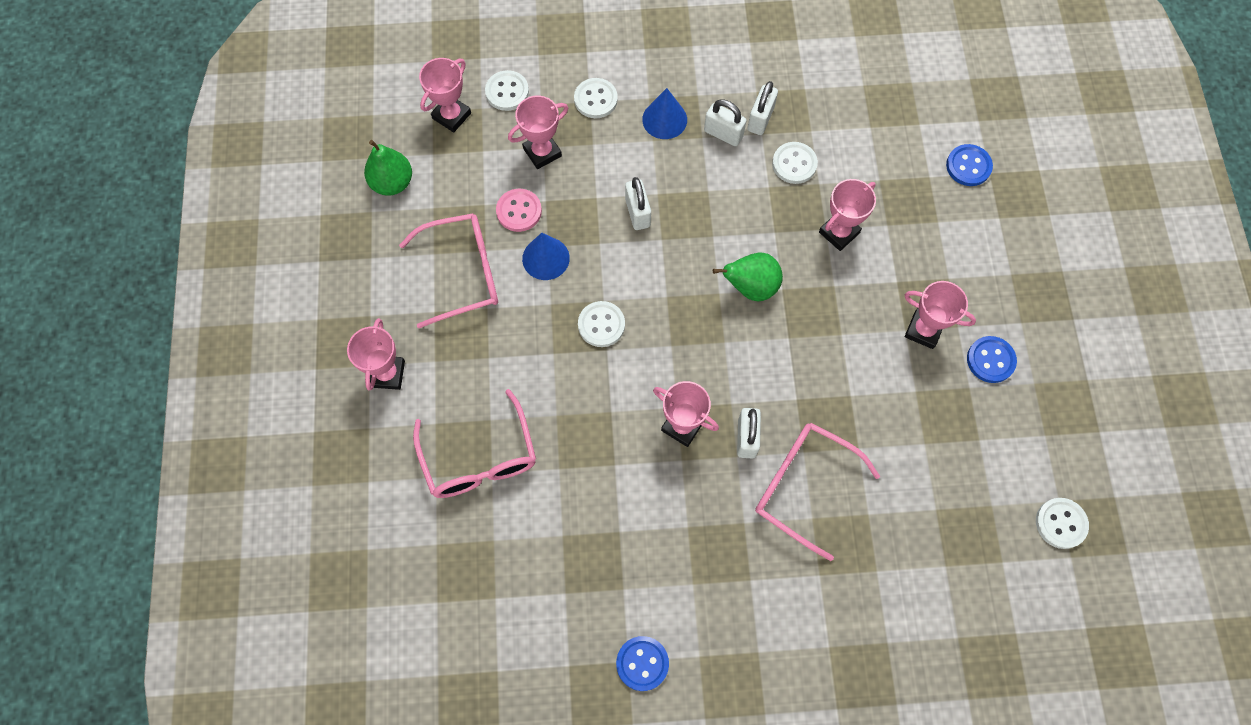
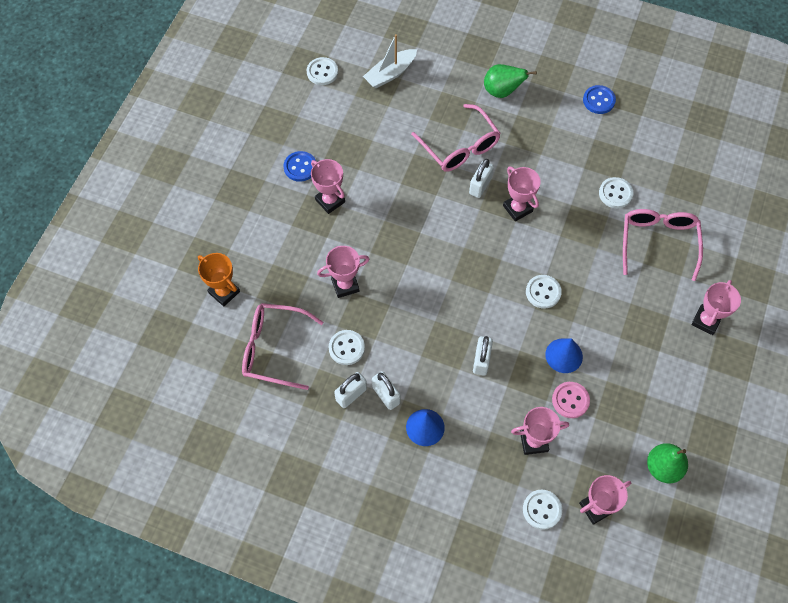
camera: 155 degrees left, 5 degrees down
pink glasses [399,213,498,328] -> pink glasses moved to [242,303,323,390]
white button [574,78,618,118] -> white button moved to [599,177,634,208]
green pear [713,252,783,301] -> green pear moved to [484,64,537,98]
blue button [946,144,993,186] -> orange trophy [198,253,240,306]
none -> white boat [363,34,417,88]

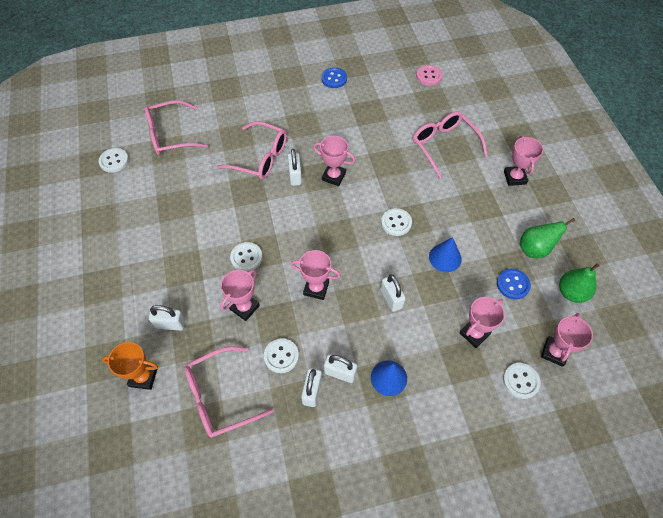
camera: 35 degrees left, 5 degrees down
blue button [284,151,316,182] -> blue button moved to [497,269,531,300]
pink trophy [311,159,345,214] -> pink trophy moved to [291,250,341,300]
white boat [363,34,417,88] -> pink glasses [145,100,208,155]
green pear [484,64,537,98] -> green pear moved to [520,218,575,258]
pink button [552,382,590,418] -> pink button moved to [416,65,442,86]
white button [599,177,634,208] -> white button moved to [230,242,262,272]
none -> white padlock [149,305,185,331]

